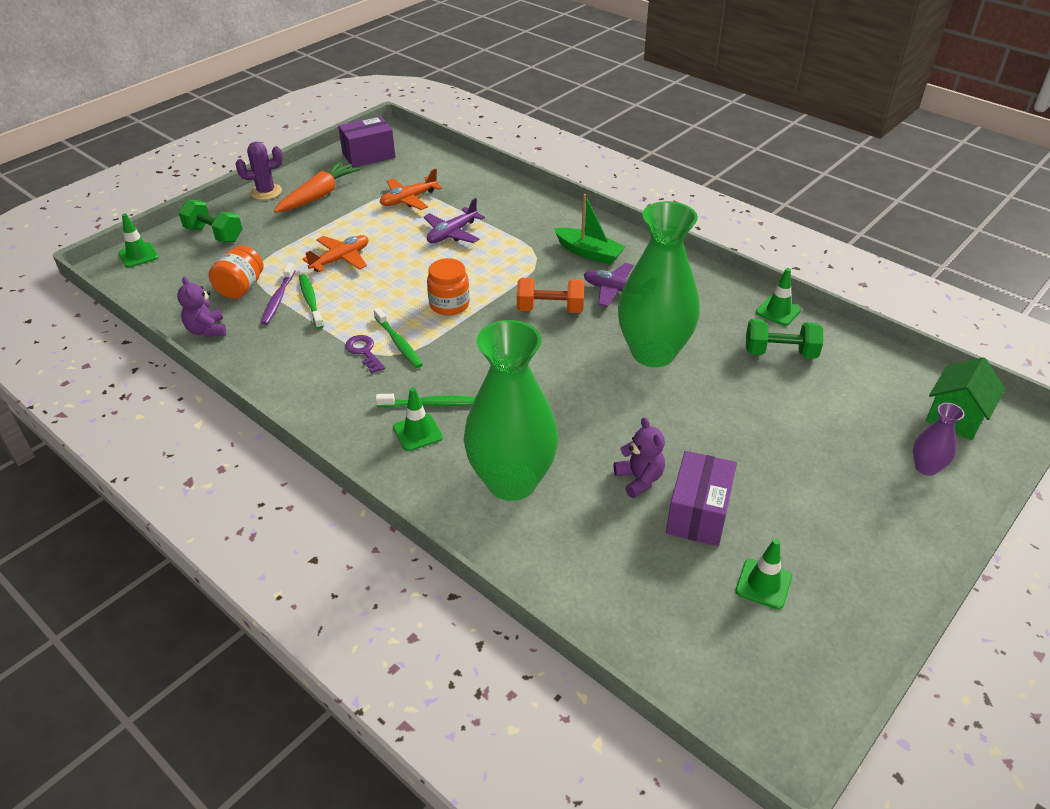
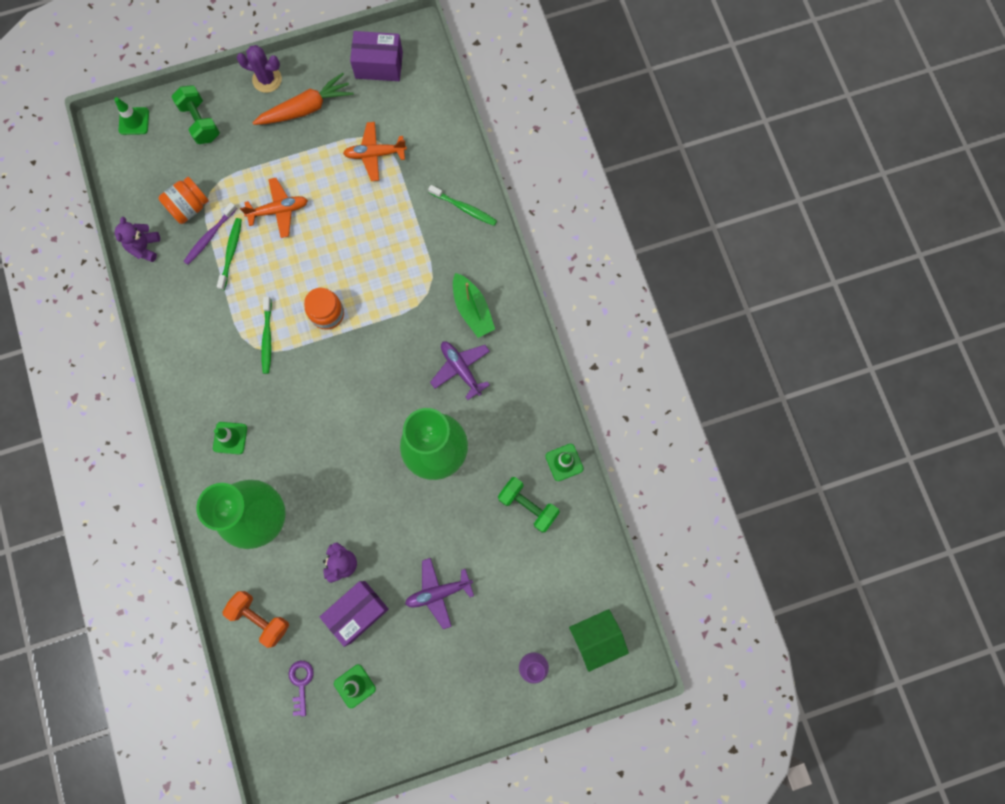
camera: 30 degrees right, 35 degrees up
purple key [345,335,385,373] -> purple key moved to [289,661,314,717]
green toothbrush [375,394,476,407] -> green toothbrush moved to [428,185,497,226]
purple plane [423,198,485,243] -> purple plane moved to [405,558,474,629]
orange dumbbell [517,278,584,313] -> orange dumbbell moved to [222,591,289,648]

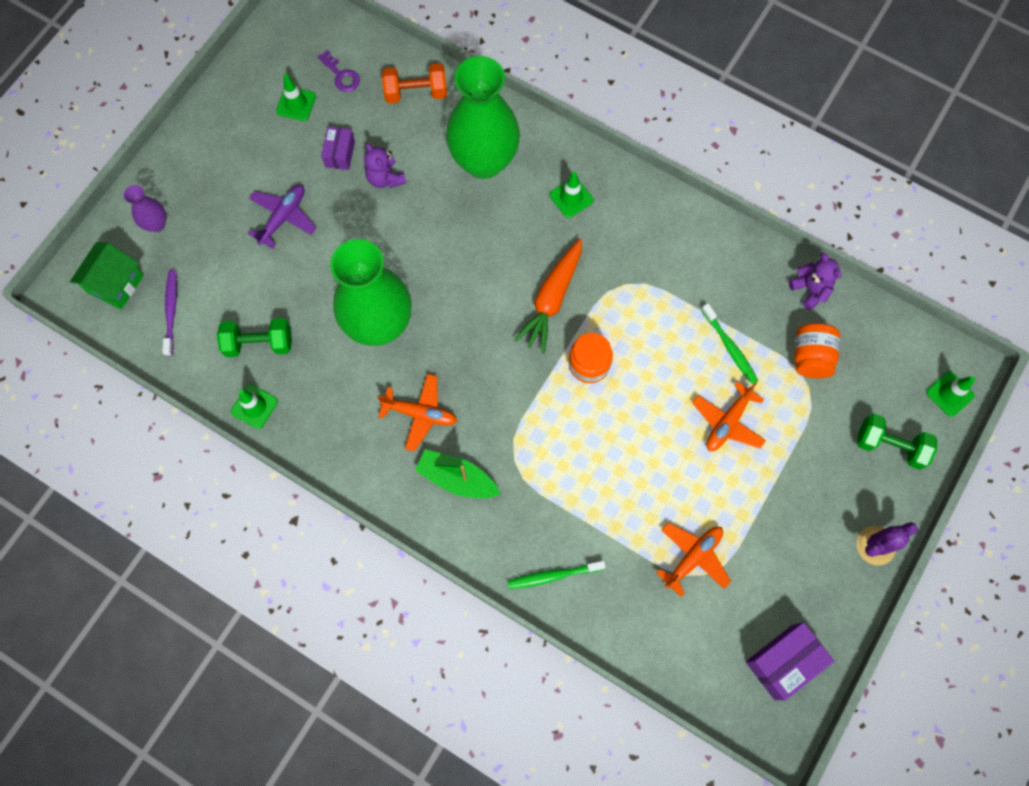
camera: 140 degrees right, 5 degrees down
purple toothbrush [183,202,237,265] -> purple toothbrush moved to [163,270,177,356]
orange carrot [253,73,354,125] -> orange carrot moved to [513,239,582,354]
green toothbrush [261,296,272,374] -> none
purple box [320,581,389,647] -> purple box [321,127,355,170], size x0.62
purple plane [430,341,490,400] -> orange plane [377,374,457,452]

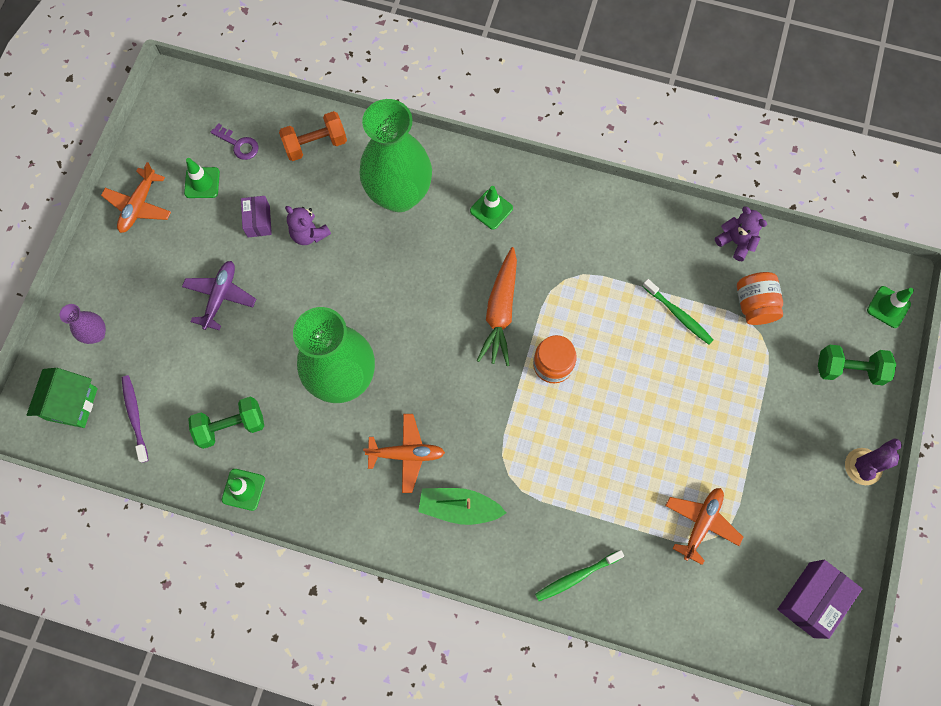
camera: 15 degrees left, 0 degrees up
orange plane [692,381,766,451] -> orange plane moved to [101,162,171,233]

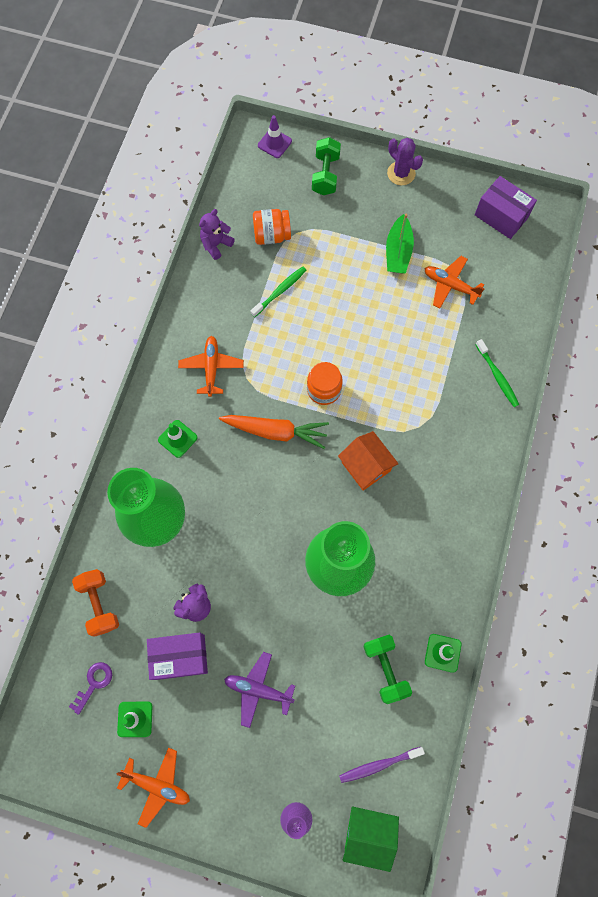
camera: 90 degrees left, 0 degrees up
purple box [241,196,272,237] -> purple box [147,632,208,680], size x1.62
orange plane [363,414,445,493] -> orange plane moved to [178,336,244,397]
green boat [418,488,506,525] -> green boat moved to [386,214,414,274]
green traffic cone [867,286,914,328] -> purple traffic cone [258,115,292,158]
none -> orange house [338,431,399,491]

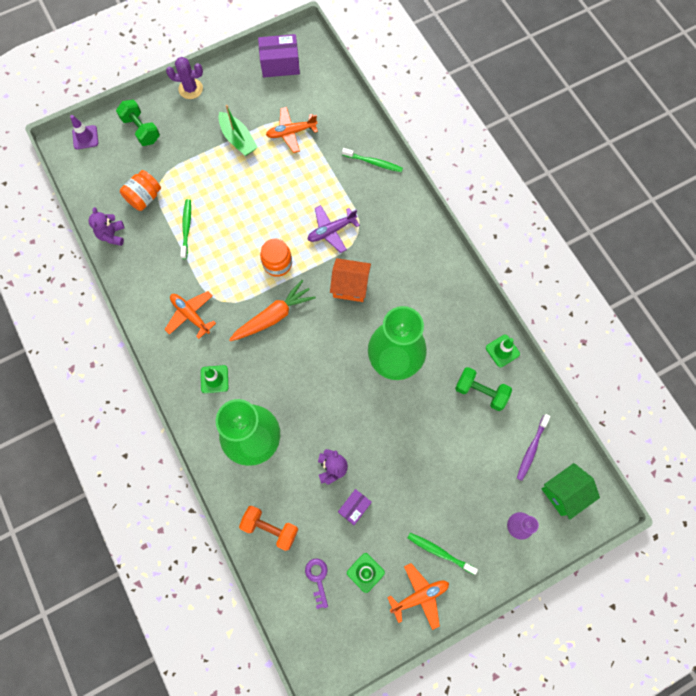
camera: 45 degrees left, 0 degrees up
purple box [147,632,208,680] -> purple box [338,489,372,525], size x0.62
purple plane [224,652,295,728] -> purple plane moved to [307,205,360,253]
none -> green toothbrush [408,533,478,575]

